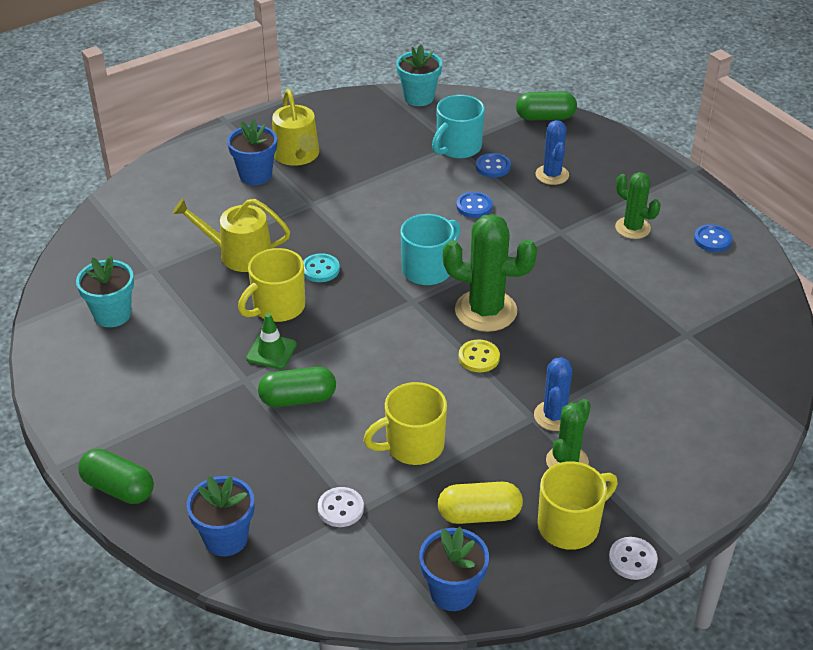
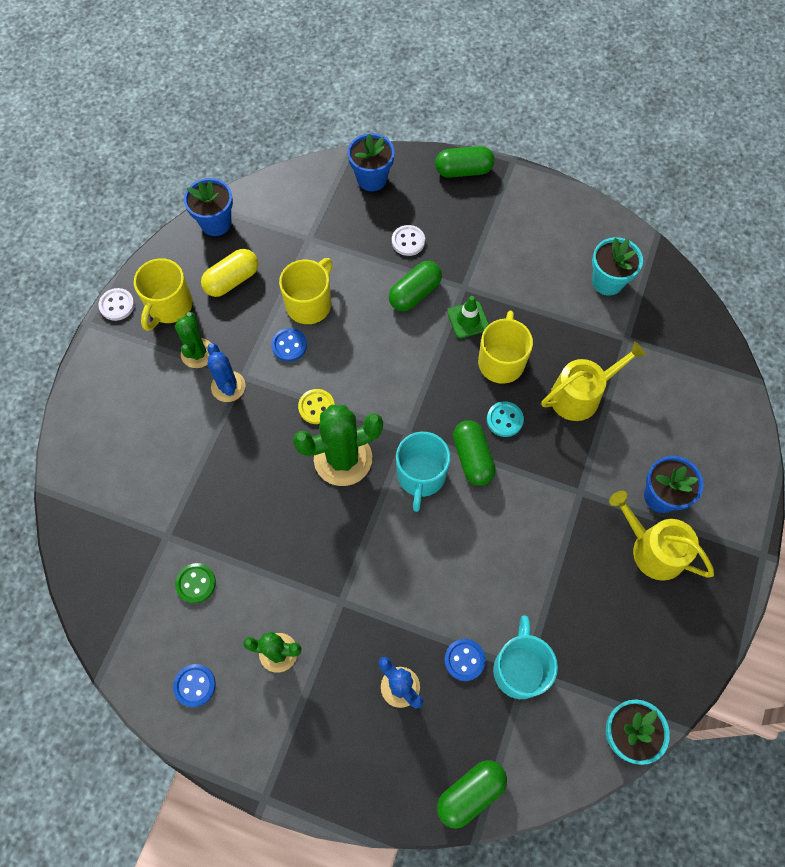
camera: 145 degrees right, 25 degrees up
white button [318,487,364,527] -> white button moved to [392,225,425,256]
blue button [456,192,493,218] -> blue button moved to [271,328,307,362]
none -> green button [175,563,216,603]
none -> green capsule [453,420,496,486]

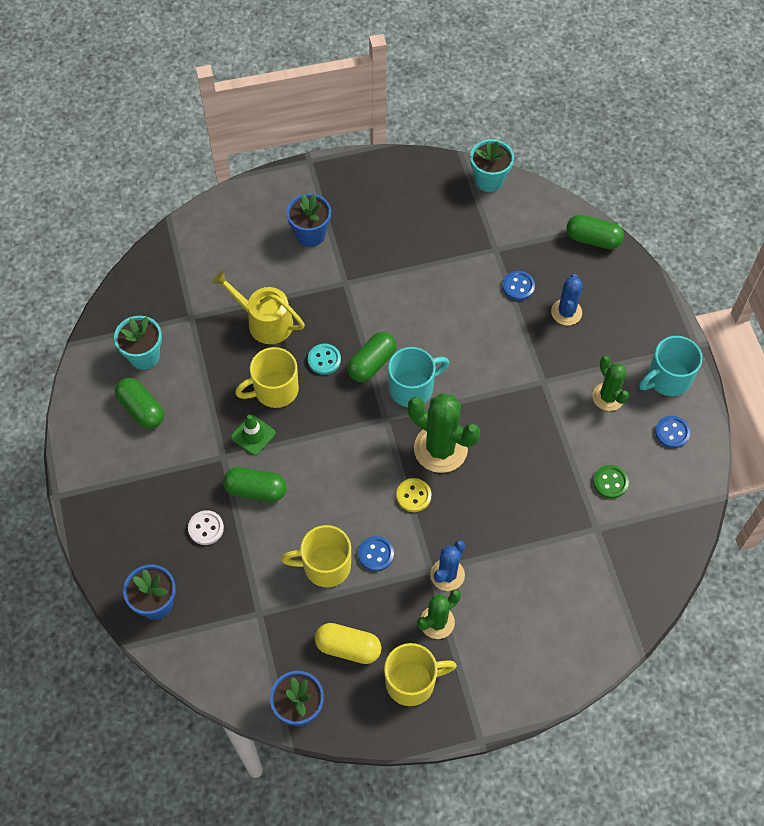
camera: 125 degrees left, 5 degrees down
white button [98,288,135,321] -> none
green capsule [435,146,495,178] -> green capsule moved to [115,378,164,429]
turquoise mug [493,615,558,699] -> turquoise mug moved to [639,336,702,396]
yellow watering can [609,491,714,581] -> none

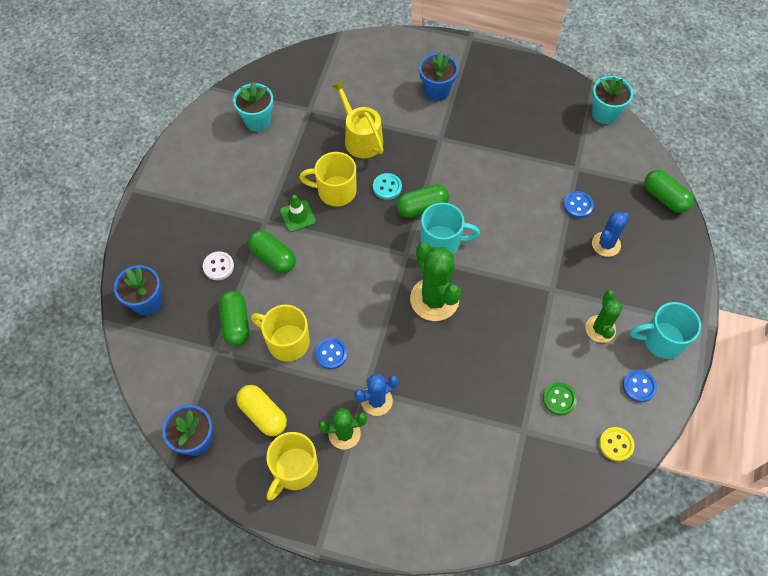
camera: 30 degrees right, 0 degrees up
green capsule [115,378,164,429] -> green capsule moved to [219,291,249,346]
yellow mug [384,643,457,706] -> yellow mug turned 105 degrees clockwise [266,432,318,500]
yellow button [396,478,431,512] -> yellow button moved to [599,427,635,461]

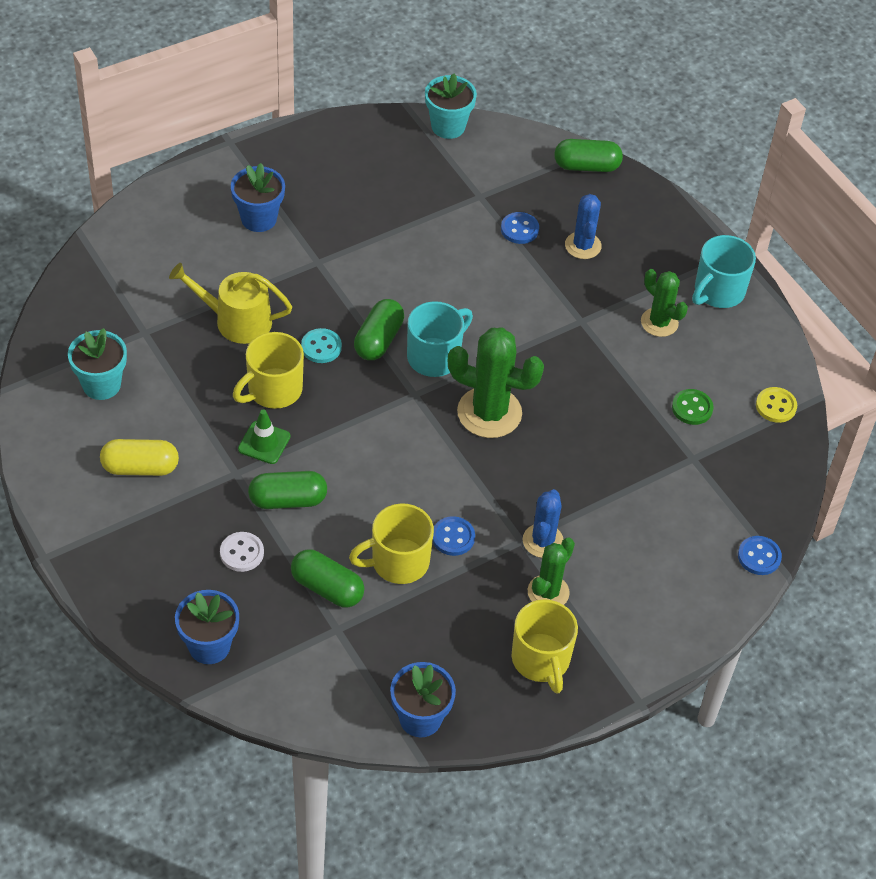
camera: 50 degrees left, 10 degrees down
yellow capsule [236,385,287,436] -> yellow capsule moved to [100,439,179,476]
blue button [623,370,657,402] -> blue button moved to [738,536,782,575]

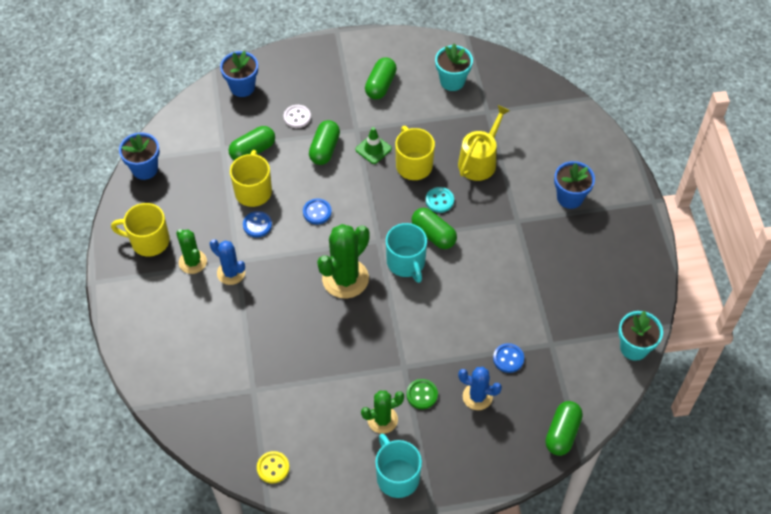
camera: 115 degrees right, 5 degrees up
yellow capsule [100,439,179,476] -> green capsule [365,58,397,99]
green button [672,389,714,425] -> green button moved to [406,379,438,409]
blue button [738,536,782,575] -> blue button moved to [303,199,332,224]

